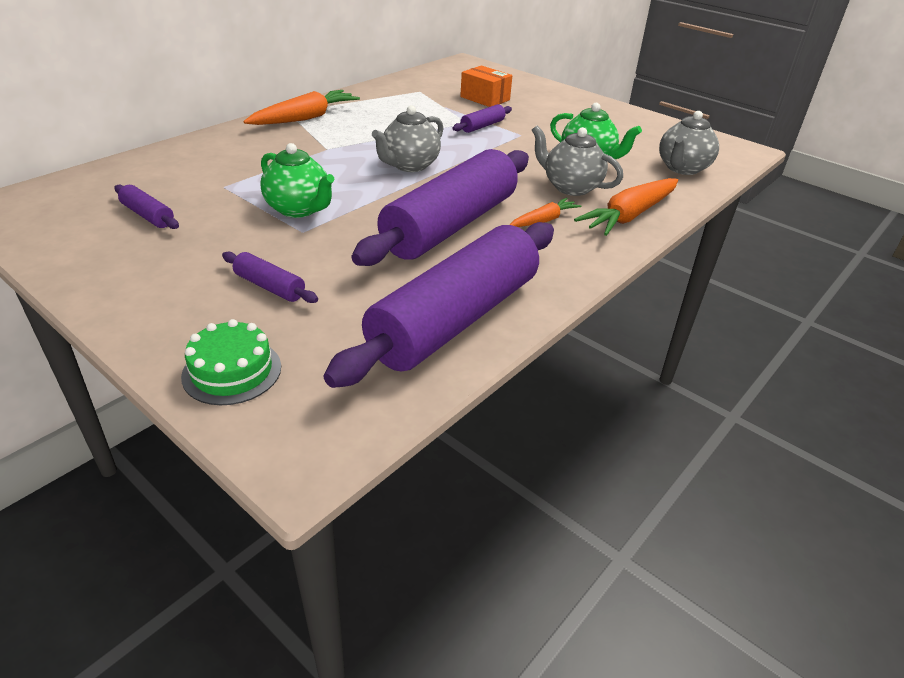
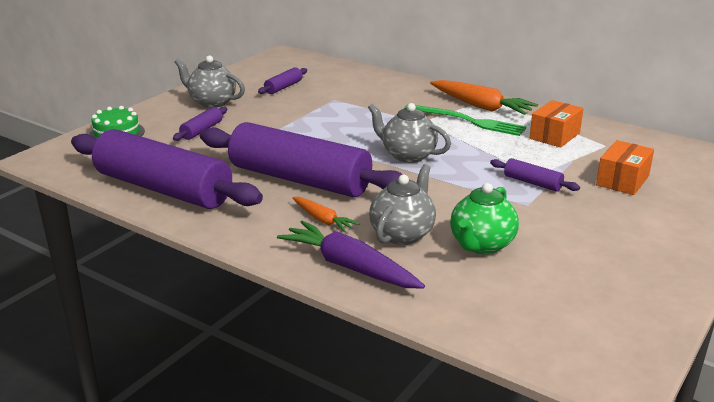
camera: 85 degrees right, 10 degrees down
green teapot [260,143,335,218] -> none
orange carrot [574,178,678,236] -> purple carrot [277,220,425,289]
grey teapot [659,111,719,175] -> grey teapot moved to [175,55,245,108]
none -> green fork [404,104,526,136]
none -> orange box [530,100,584,148]

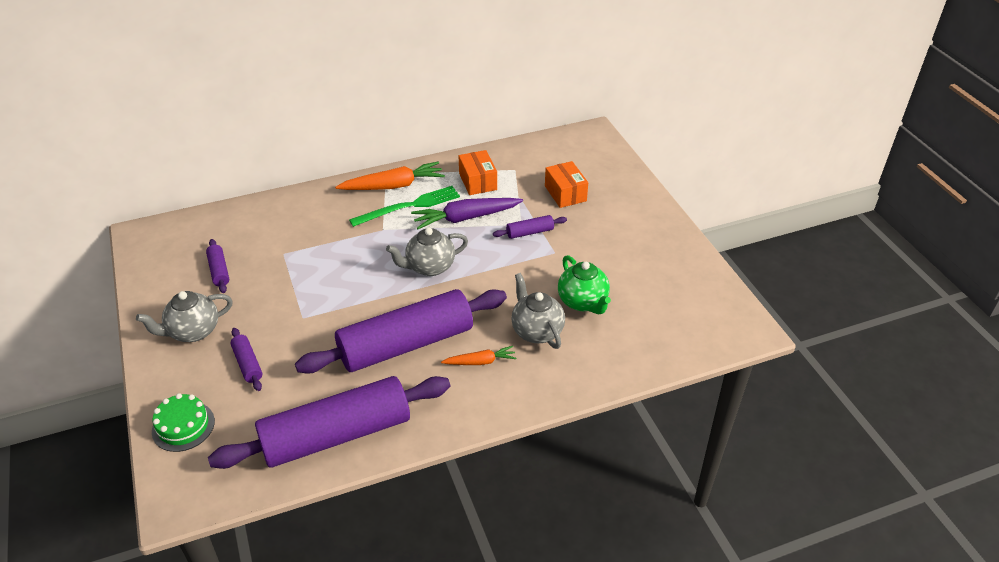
camera: 55 degrees left, 15 degrees up
purple carrot [277,220,425,289] -> purple carrot moved to [411,198,523,229]

